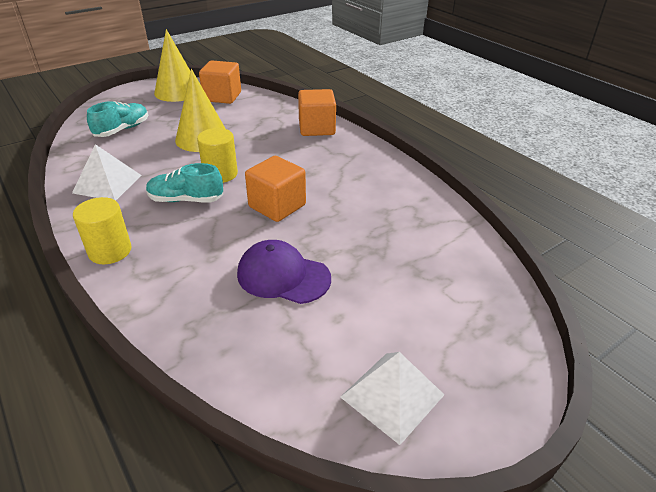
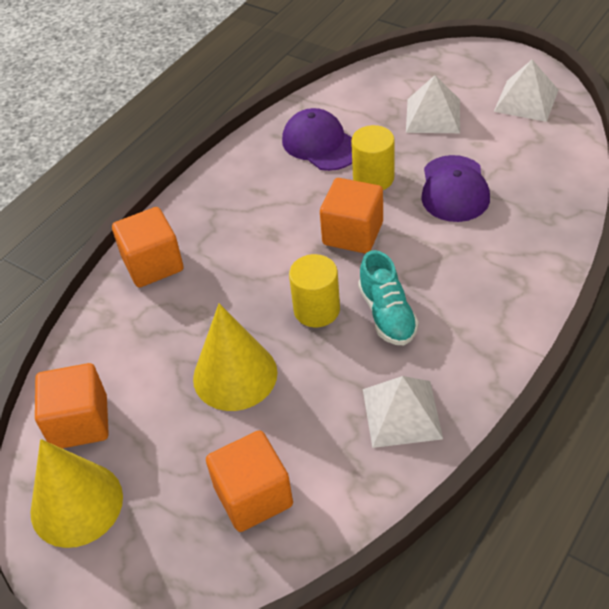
camera: 105 degrees left, 10 degrees up
yellow cylinder [73,197,132,264] -> yellow cylinder moved to [351,125,395,190]
turquoise shoe [87,101,148,137] -> orange cube [206,430,293,532]
none -> purple cap [282,108,352,171]
none -> white pyramid [406,75,460,133]

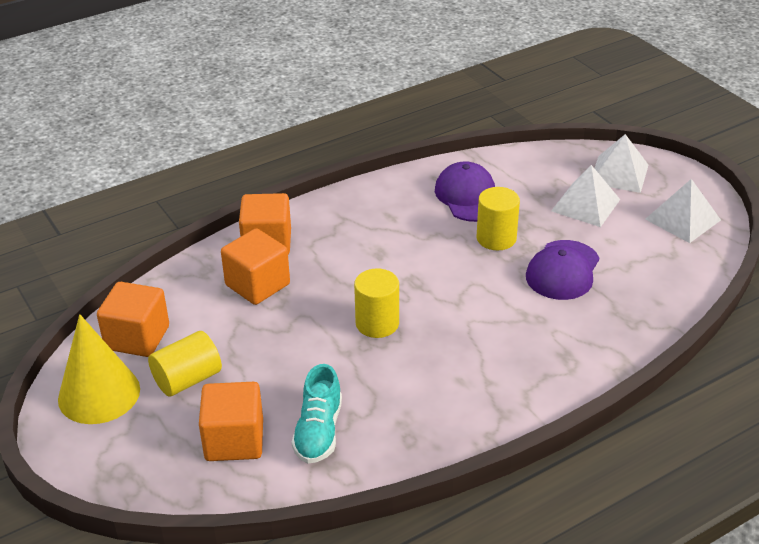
camera: 20 degrees right, 10 degrees down
yellow cone [193,303,278,411] -> none
orange cube [320,178,383,254] -> orange cube moved to [221,228,290,305]
turquoise shoe [358,250,419,345] -> turquoise shoe moved to [292,364,342,464]
white pyramid [363,376,443,448] -> white pyramid moved to [595,134,648,193]
none -> yellow cylinder [148,331,222,397]

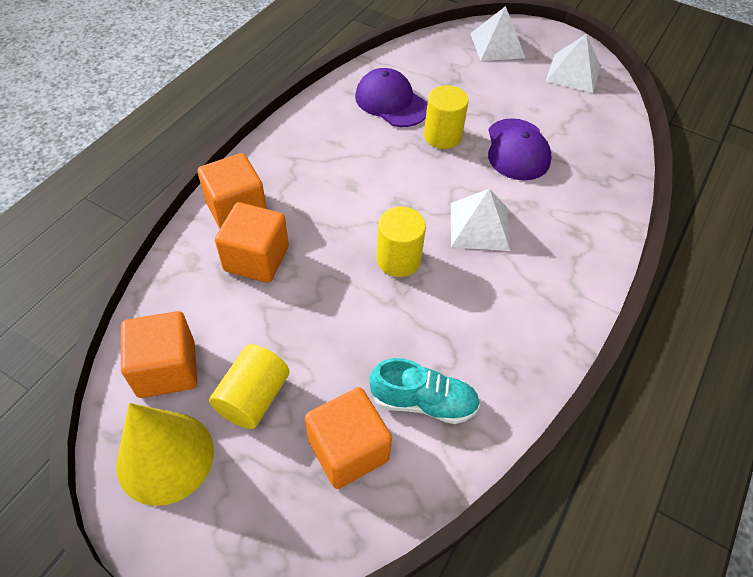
camera: 30 degrees left, 15 degrees up
turquoise shoe [292,364,342,464] -> turquoise shoe turned 60 degrees counterclockwise [370,358,480,424]
white pyramid [551,165,620,227] -> white pyramid moved to [451,189,510,251]

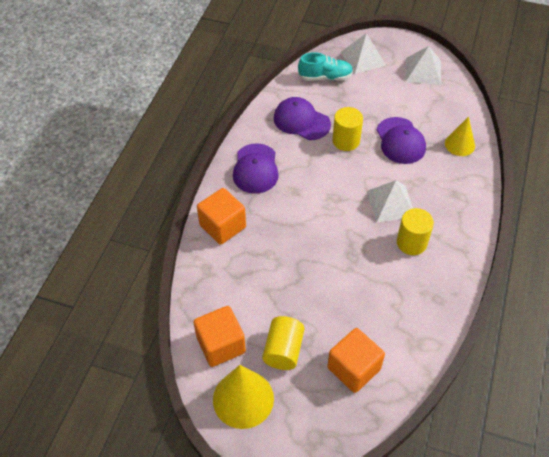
camera: 10 degrees left, 0 degrees up
orange cube [215,202,289,283] -> none
turquoise shoe [370,358,480,424] -> turquoise shoe moved to [298,52,353,81]
yellow cylinder [377,207,426,277] -> yellow cylinder moved to [397,208,434,255]
none -> purple cap [233,143,279,194]
none -> yellow cone [445,116,475,156]

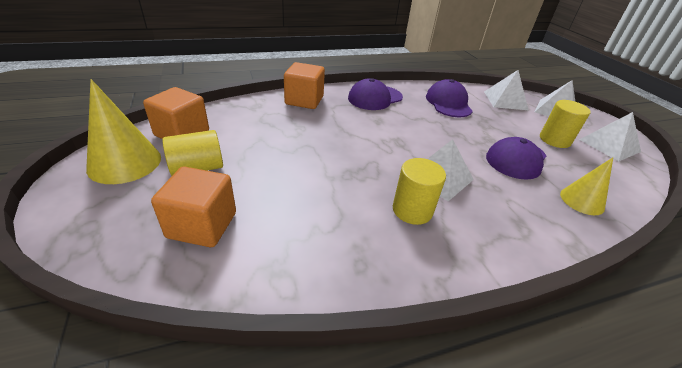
camera: 50 degrees right, 15 degrees down
turquoise shoe [298,52,353,81] -> white pyramid [484,70,528,110]
yellow cylinder [332,107,363,151] -> yellow cylinder moved to [540,100,591,148]

